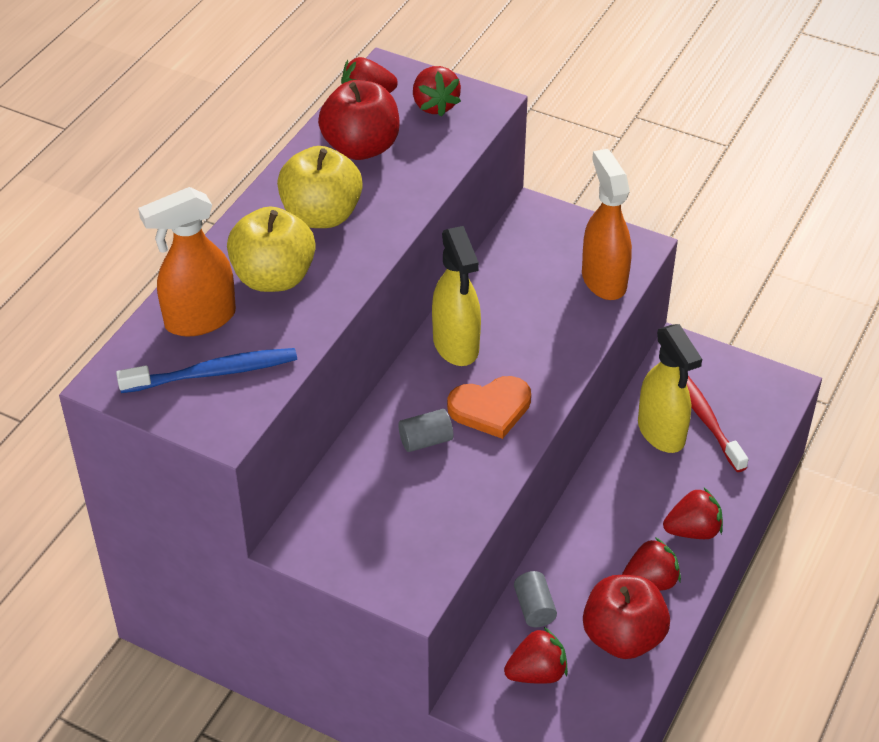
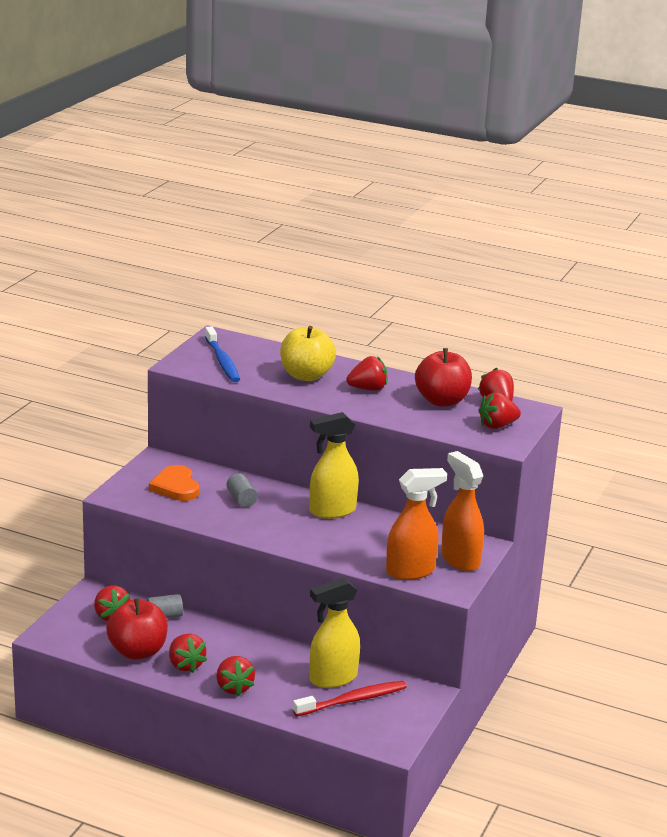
camera: 85 degrees right, 20 degrees down
orange spray bottle [138,187,236,337] -> orange spray bottle moved to [441,451,484,571]
yellow apple [277,146,363,228] -> red strawberry [346,356,388,391]
orange heart [447,376,531,439] -> orange heart moved to [149,465,199,501]

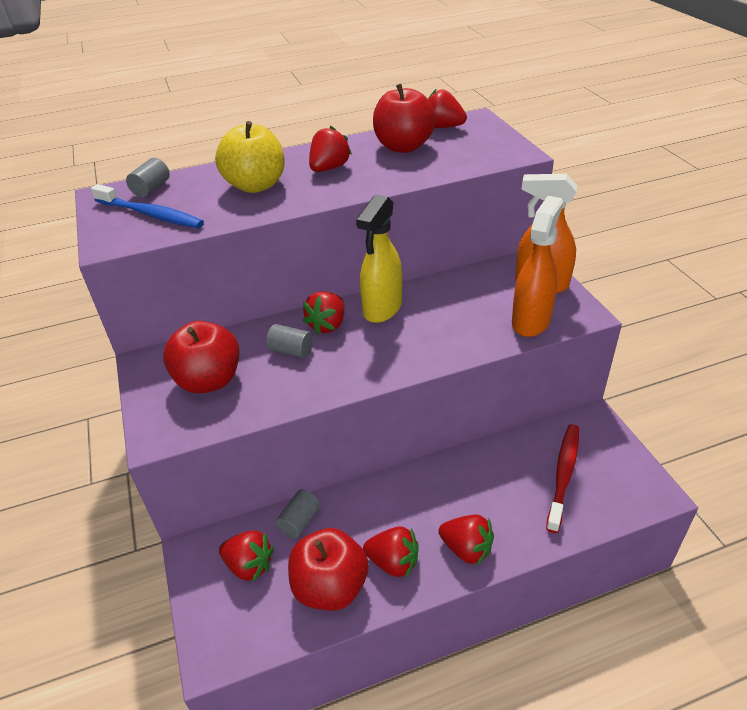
camera: 40 degrees left, 15 degrees up
orange heart [149,465,199,501] -> red apple [163,321,240,394]
yellow spray bottle [310,578,360,688] -> none
red strawberry [478,392,521,429] -> red strawberry moved to [303,292,345,335]
none -> grey cylinder [126,158,170,197]

